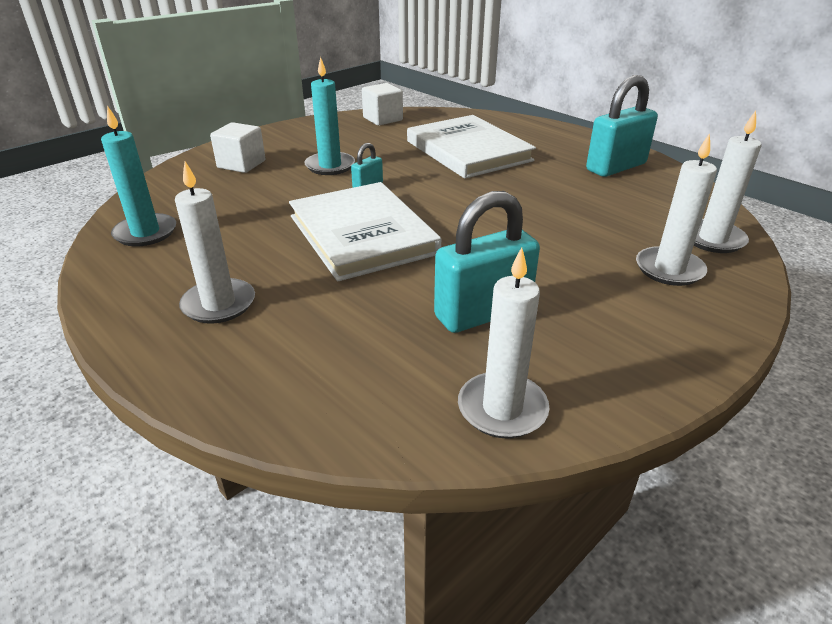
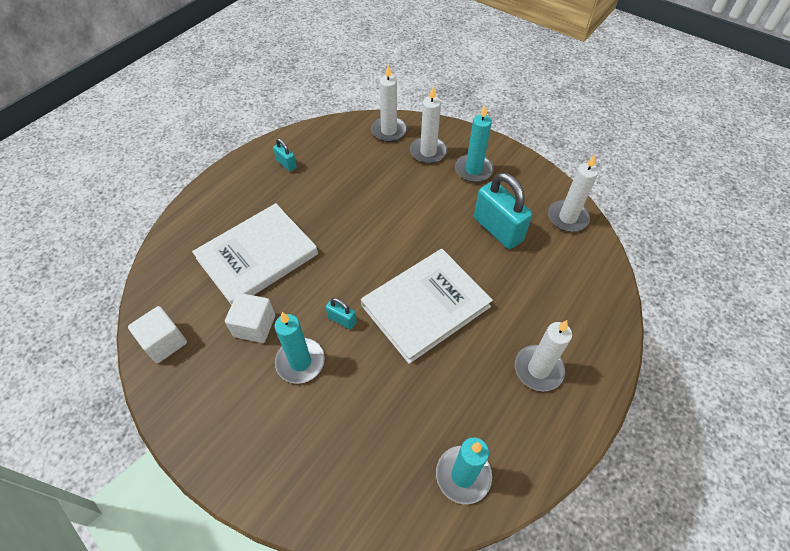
camera: 100 degrees left, 20 degrees up
white cube [210,122,265,173] -> white cube moved to [225,293,275,343]
turquoise padlock [586,75,658,177] -> turquoise padlock [273,138,297,171], size x0.47
none -> turquoise candle [455,105,494,182]

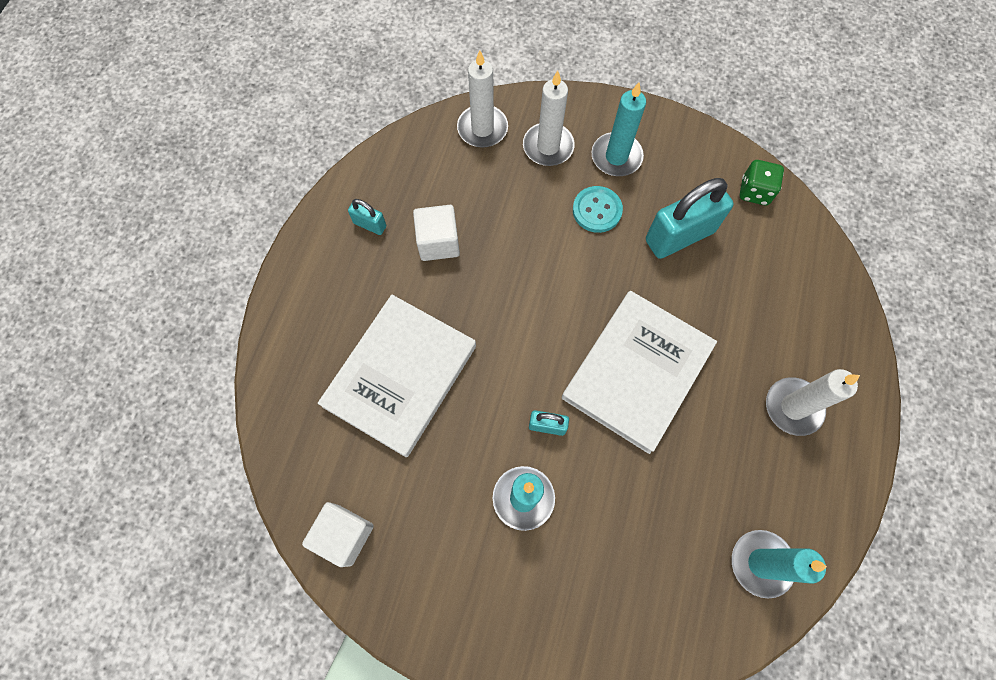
camera: 20 degrees left, 15 degrees up
white cube [225,293,275,343] -> white cube moved to [413,205,460,261]
turquoise padlock [474,172,532,249] -> turquoise padlock turned 60 degrees counterclockwise [646,178,734,259]
white candle [548,155,599,232] -> green dice [740,160,784,205]
none -> turquoise button [573,186,623,233]

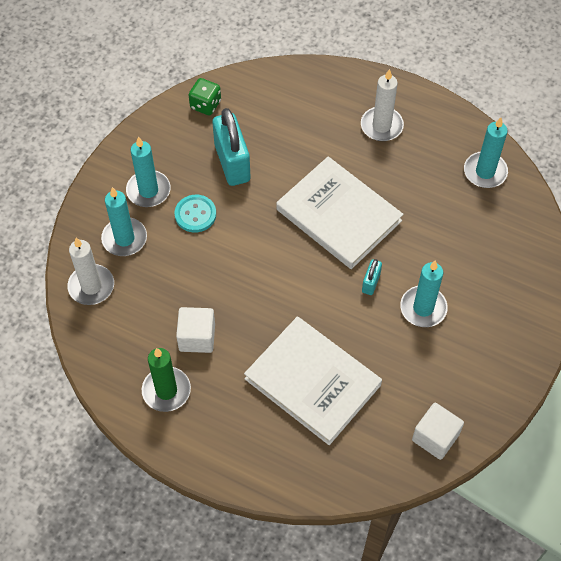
camera: 80 degrees left, 10 degrees down
turquoise padlock [348,199,386,235] -> green candle [142,348,191,412]
white candle [523,70,575,166] -> turquoise candle [101,187,147,256]

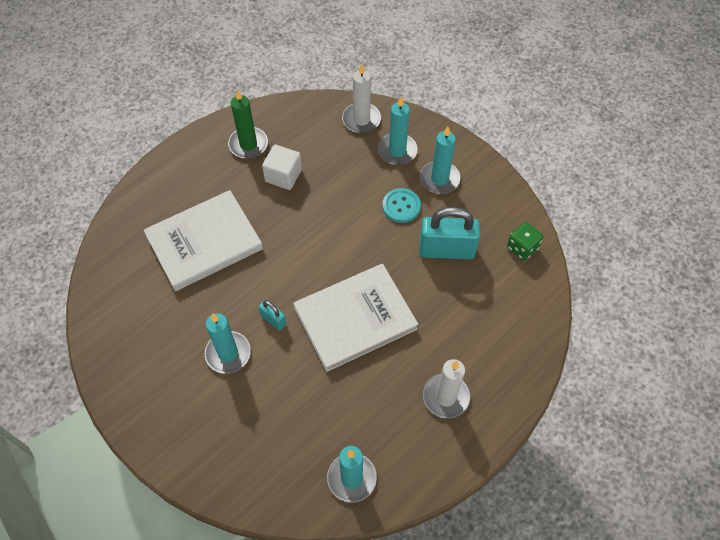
camera: 110 degrees right, 0 degrees up
white cube [412,403,464,460] -> none

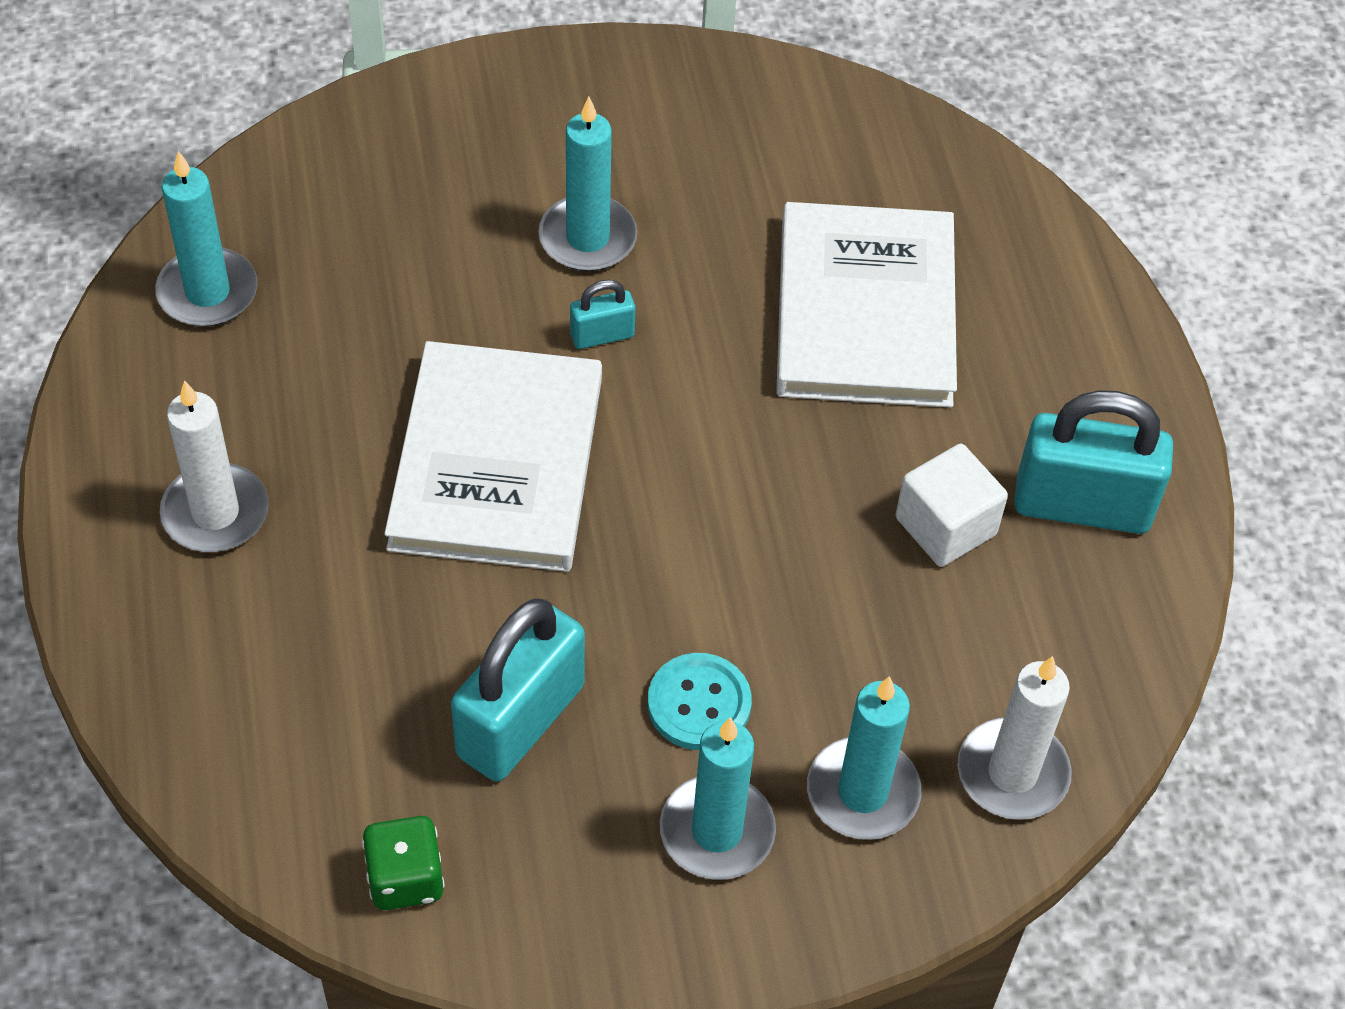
camera: 120 degrees right, 5 degrees down
green candle [228,89,268,159] -> turquoise padlock [1014,390,1173,534]

